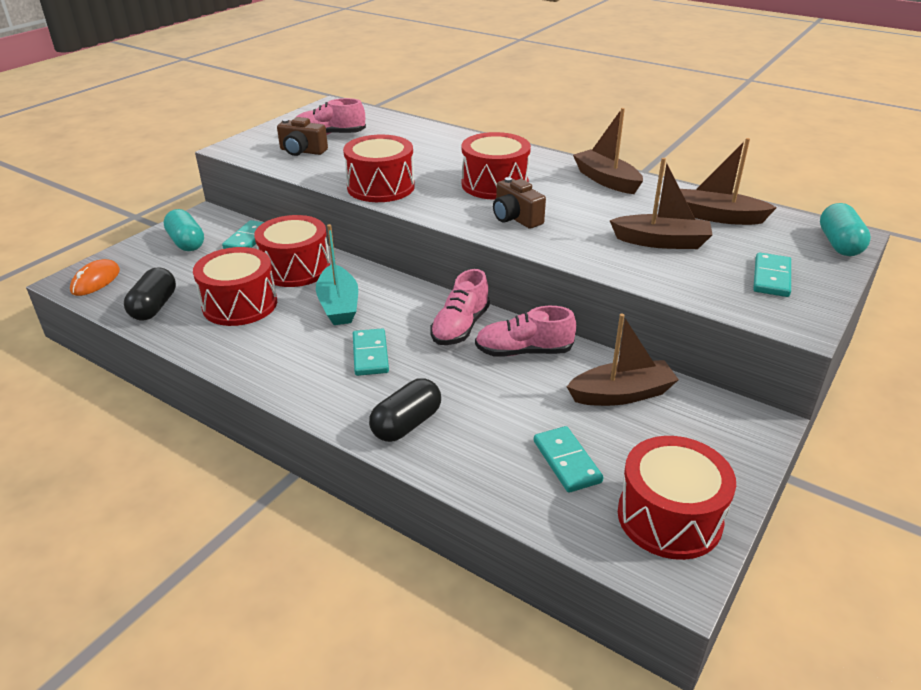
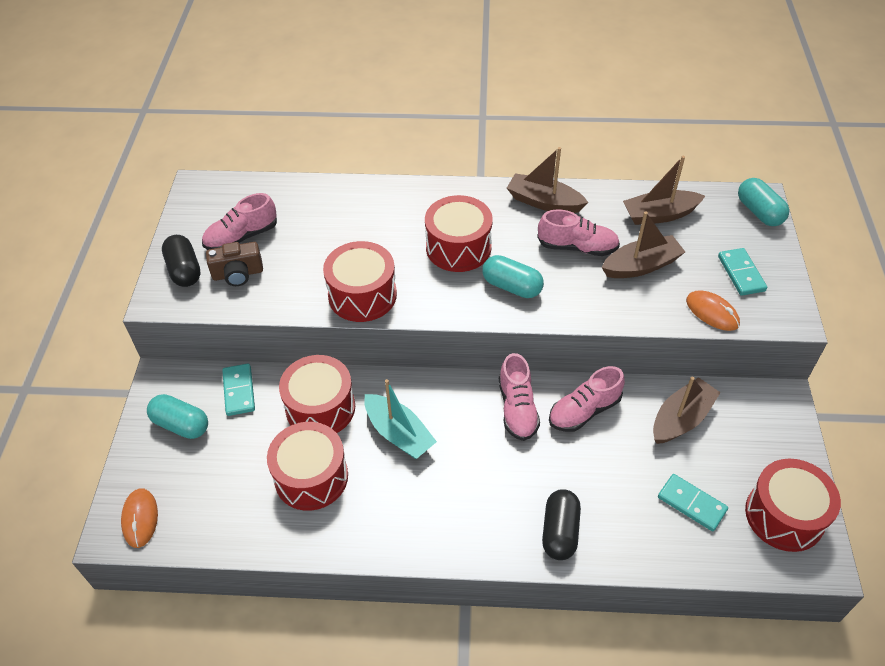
camera: 30 degrees left, 15 degrees up
black capsule [124,267,176,321] -> black capsule moved to [162,235,201,287]
turquoise domino [353,329,389,376] -> none
brown camera [493,177,546,229] -> turquoise capsule [482,255,544,298]
none -> pink shoe [537,209,620,256]
none -> orange mouse [686,290,740,331]

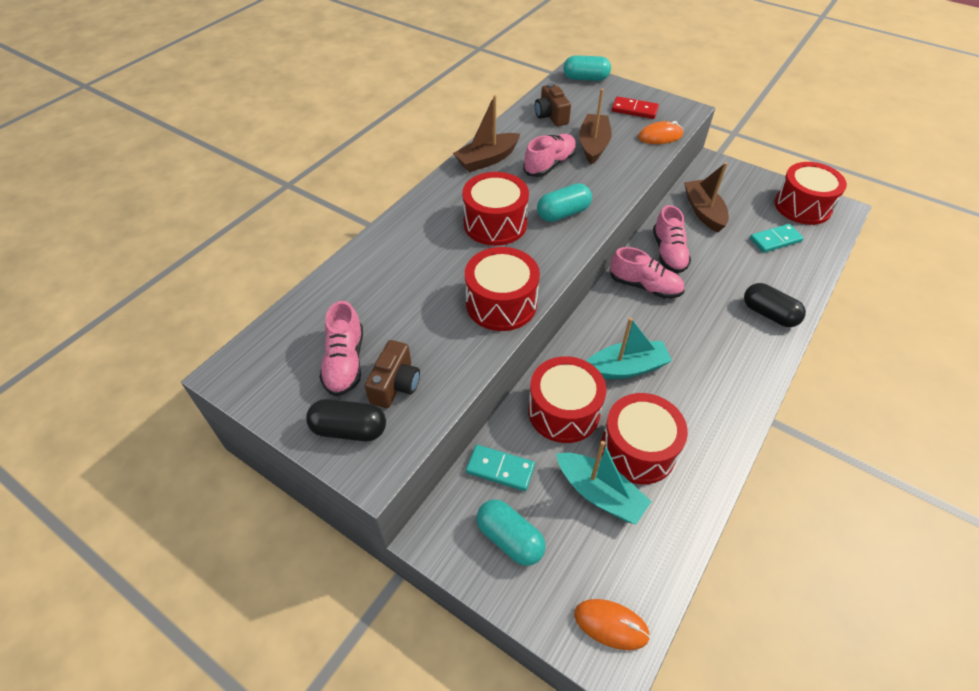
camera: 60 degrees left, 0 degrees up
turquoise capsule [147,394,208,439] -> turquoise capsule turned 75 degrees clockwise [477,499,546,566]
brown boat [623,156,705,225] -> brown camera [535,83,571,126]
turquoise domino [718,248,767,296] -> red domino [612,96,659,119]
none -> turquoise boat [556,441,652,524]

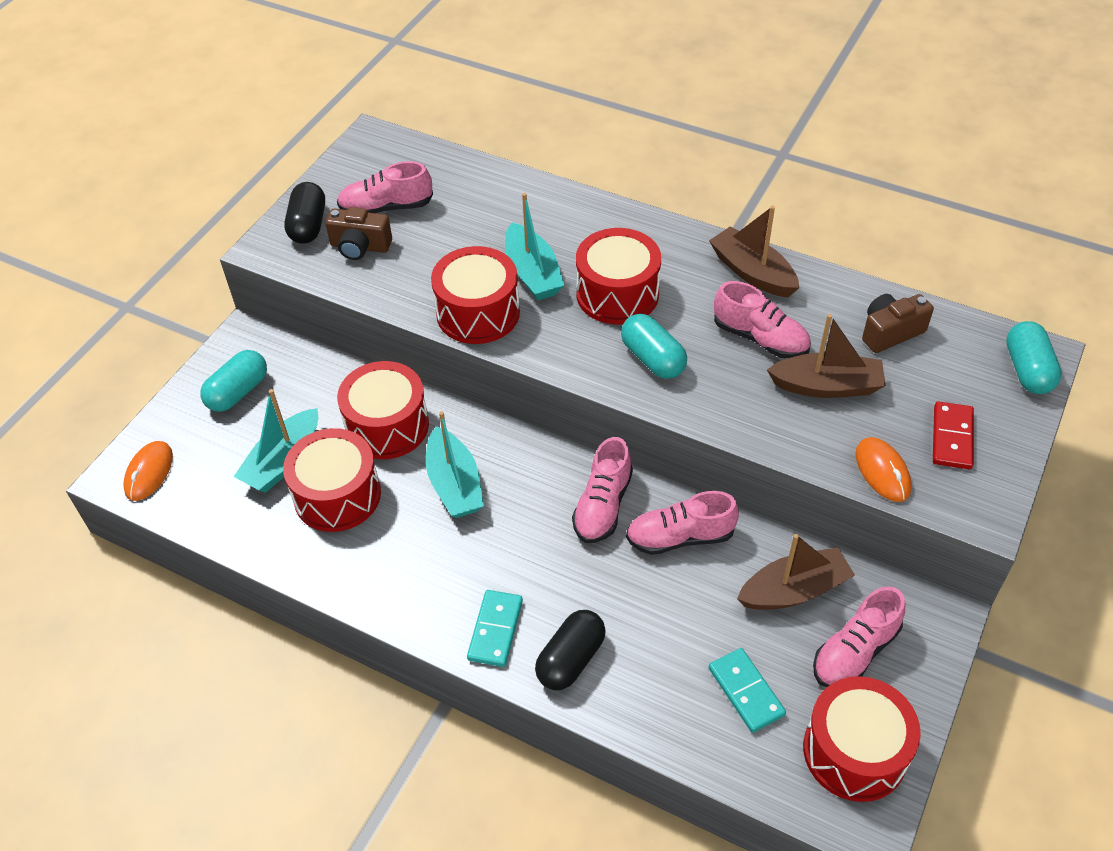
camera: 85 degrees right, 0 degrees up
turquoise domino [466,445,535,491] -> turquoise domino moved to [467,590,523,667]
none -> turquoise boat [505,193,564,300]
none -> pink shoe [813,586,905,688]

